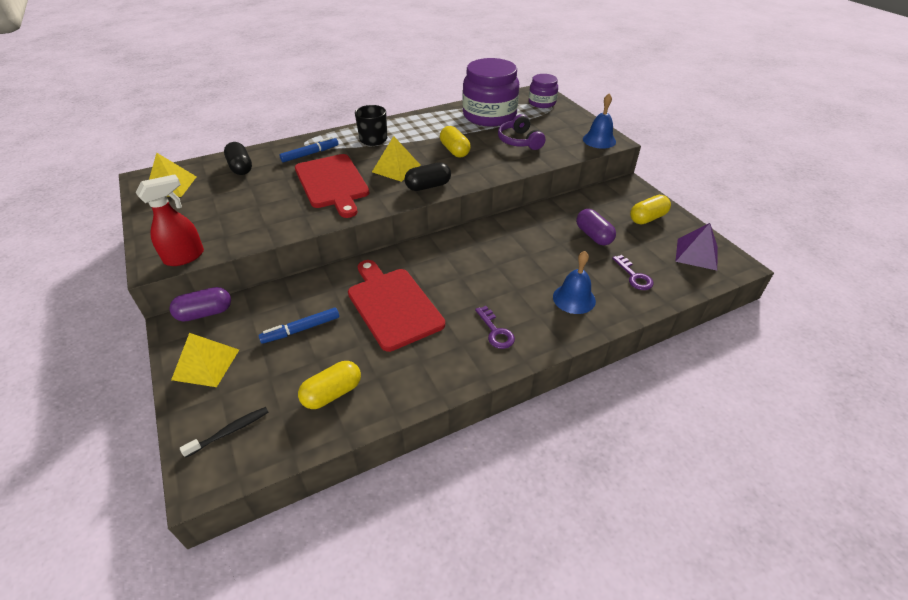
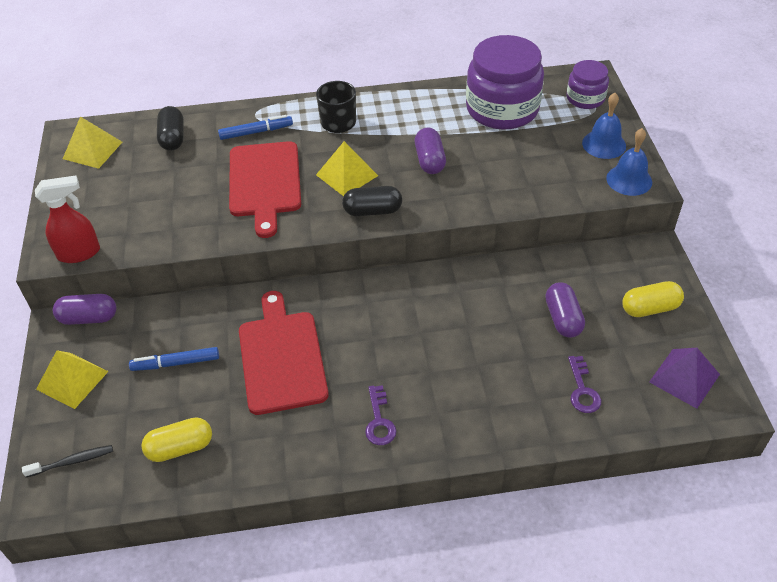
camera: 20 degrees right, 5 degrees up
yellow capsule [440,126,471,157] -> purple capsule [415,128,446,174]
purple headphones [498,114,545,150] -> none
blue bell [553,251,596,314] -> blue bell moved to [582,93,626,159]

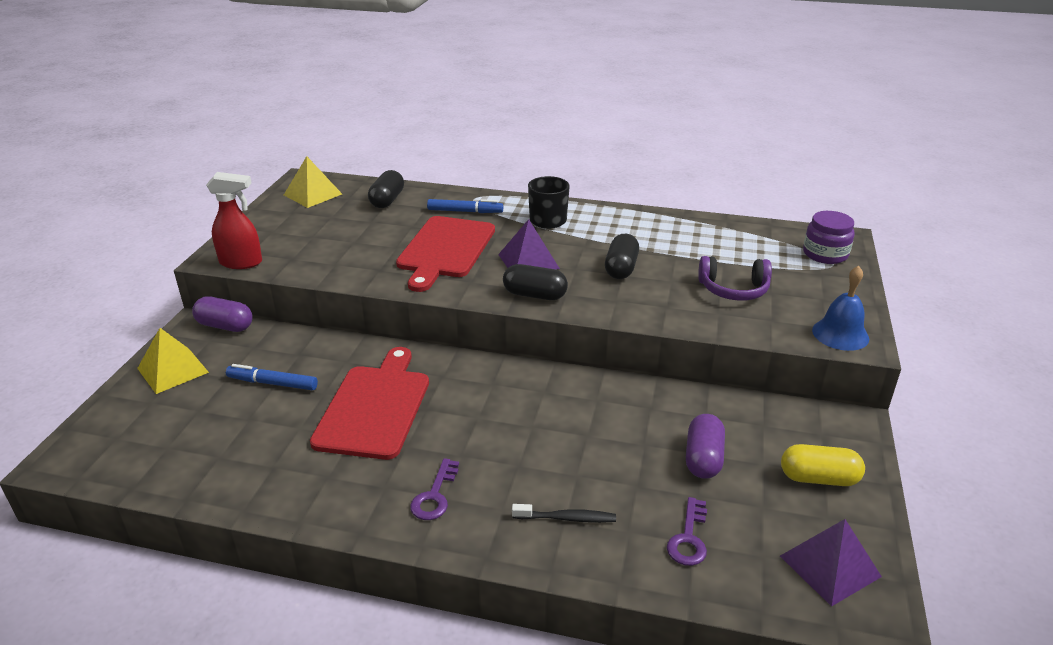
camera: 20 degrees right, 15 degrees down
black toothbrush [22,445,113,477] -> black toothbrush moved to [512,504,616,523]
yellow capsule [141,417,212,462] -> none
yellow pyramid [316,141,378,196] -> purple pyramid [498,219,560,270]
purple capsule [415,128,446,174] -> black capsule [605,234,639,279]
purple jar [466,35,544,129] -> none
blue bell [582,93,626,159] -> none
none -> purple headphones [698,256,772,301]

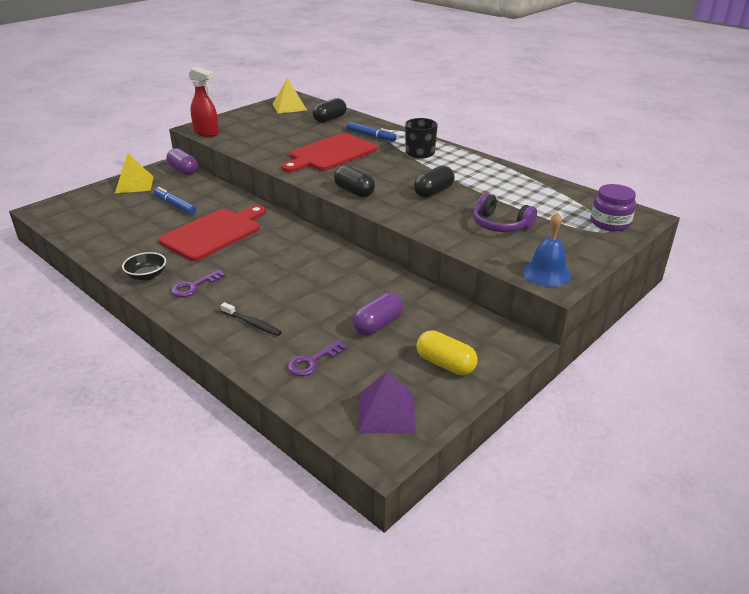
camera: 30 degrees right, 0 degrees up
purple pyramid [498,219,560,270] -> none
none -> black bowl [122,252,166,281]

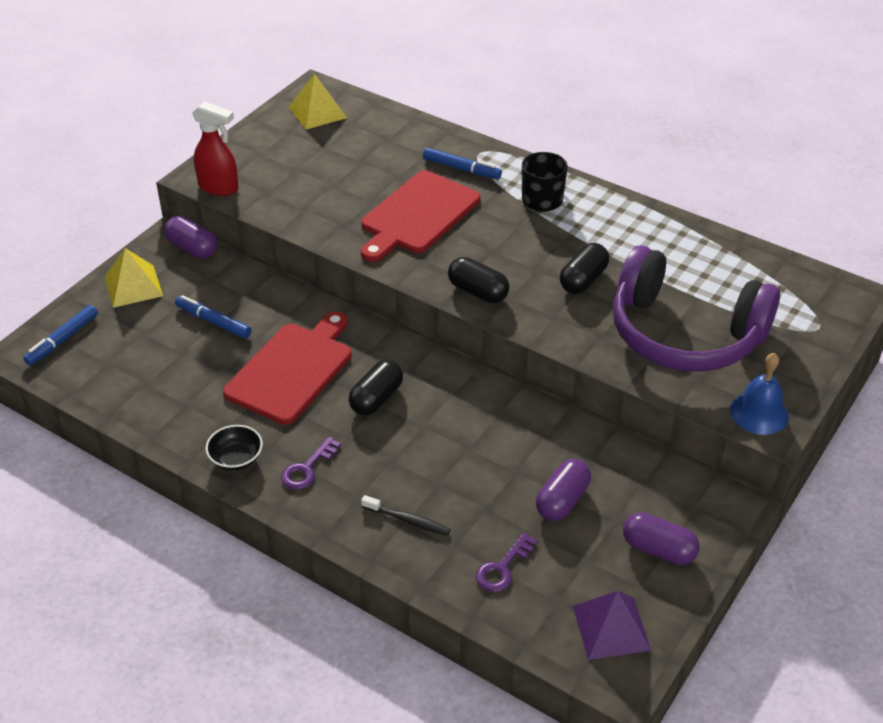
camera: 10 degrees left, 10 degrees up
black capsule [313,98,347,123] -> black capsule moved to [349,360,403,415]
yellow capsule [416,330,478,375] -> purple capsule [623,512,700,565]
purple headphones [473,193,537,232] -> purple headphones [613,245,780,372], size x2.05
purple jar [591,184,636,231] -> none
none -> blue marker [23,305,98,365]

